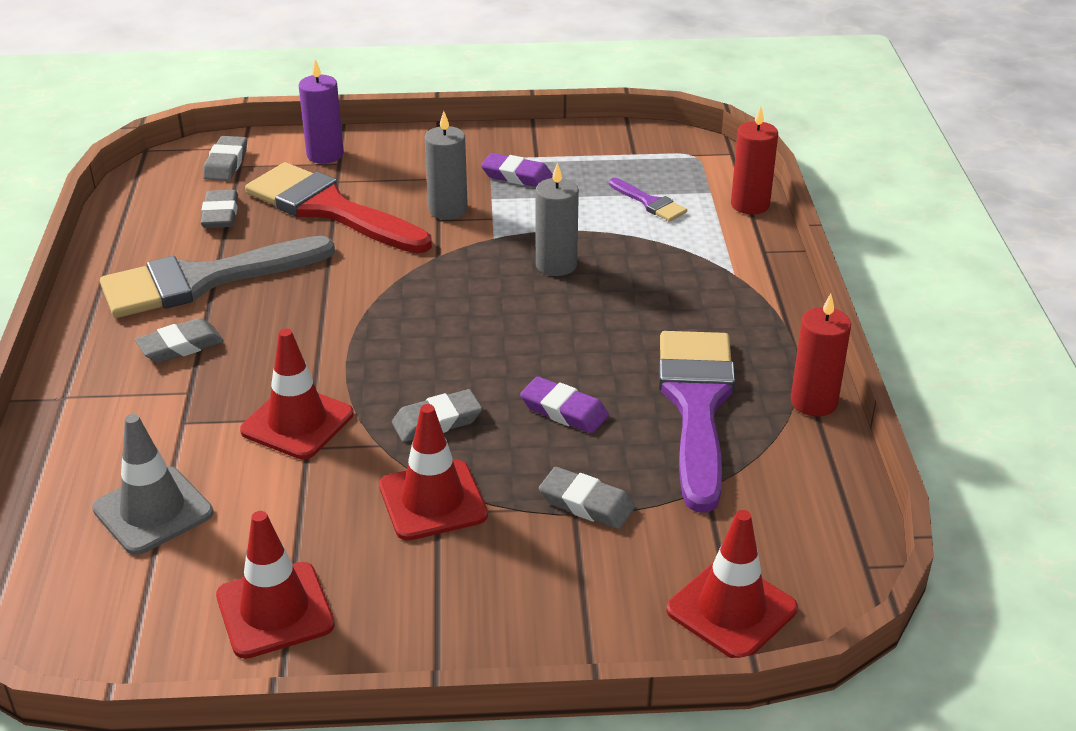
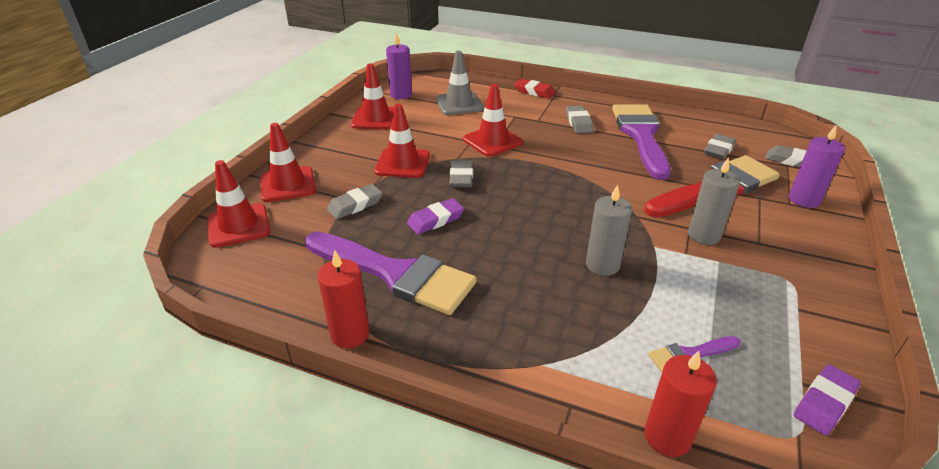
camera: 115 degrees right, 0 degrees up
grey brush [100,236,335,318] -> purple brush [612,104,671,180]
grey eraser [201,190,238,228] -> grey eraser turned 75 degrees counterclockwise [704,134,736,159]
purple eraser [481,153,553,187] -> purple eraser moved to [794,364,861,436]
none -> red traffic cone [260,123,316,202]
none -> purple candle [386,33,412,99]
none -> red eraser [514,79,556,99]

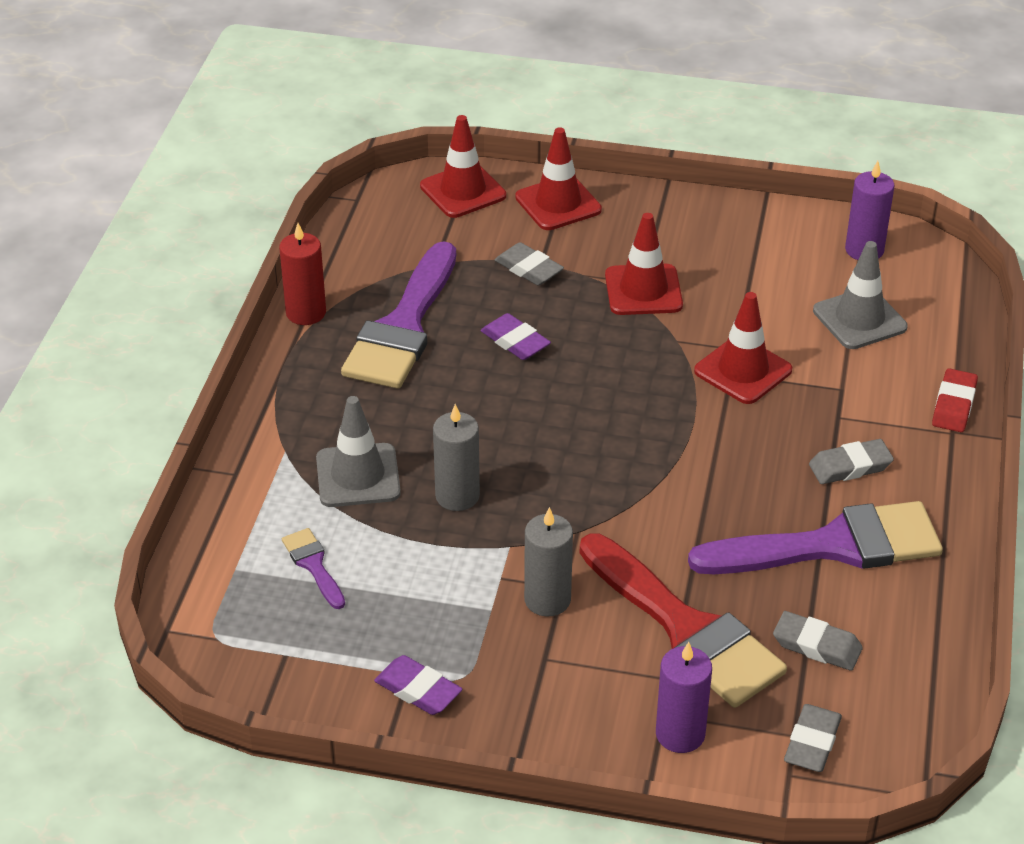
camera: 80 degrees right, 5 degrees up
red traffic cone [351,63,394,129] -> none
grey eraser [450,160,473,187] -> none
red candle [644,351,717,457] -> none
purple eraser [794,364,861,436] -> purple eraser moved to [374,655,462,715]
none -> grey traffic cone [316,396,401,507]

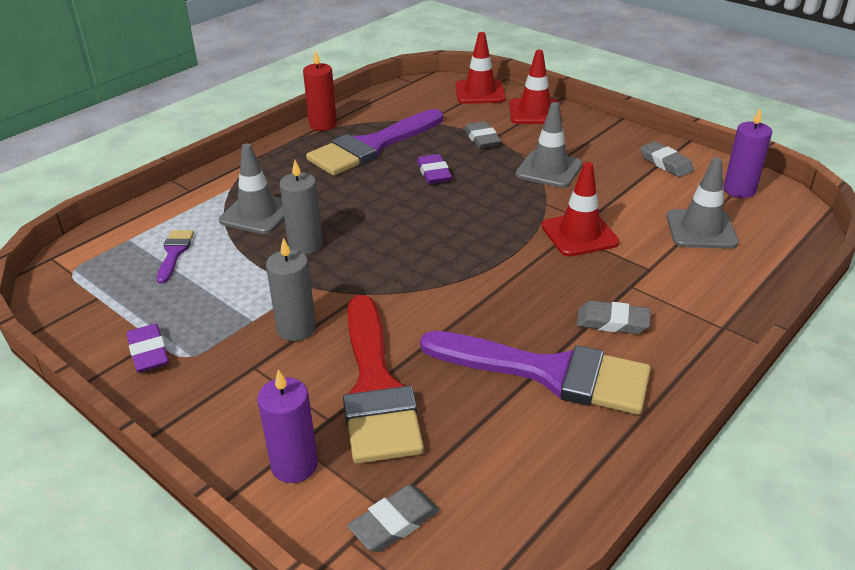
camera: 30 degrees right, 5 degrees down
red traffic cone [605,213,683,315] -> grey traffic cone [516,102,582,188]
grey eraser [773,611,863,671] -> grey eraser moved to [640,141,694,177]
red eraser [932,368,978,432] -> none

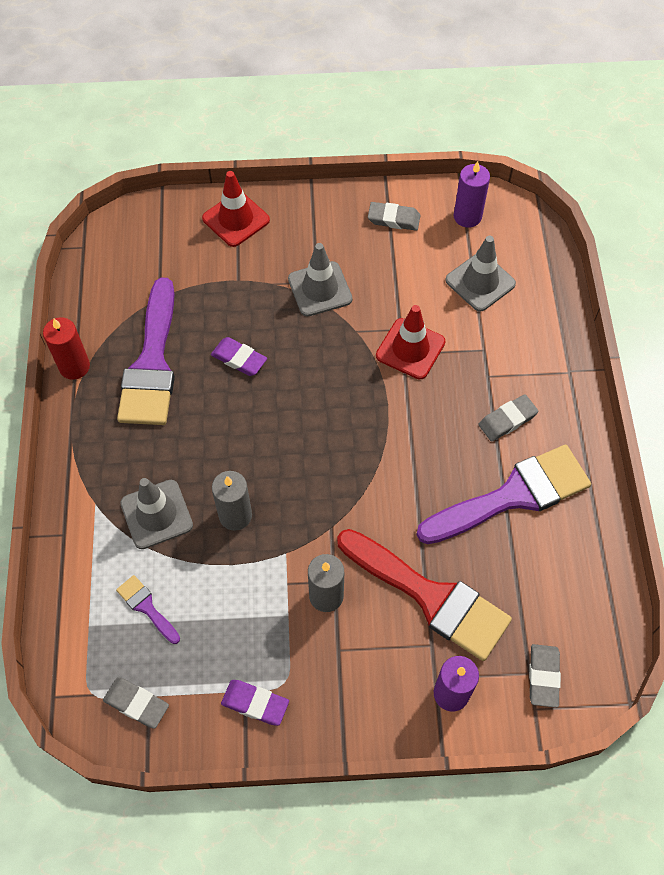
camera: 45 degrees left, 25 degrees up
red traffic cone [455,32,506,104] -> none
grey eraser [464,121,501,149] -> grey eraser moved to [103,677,169,729]

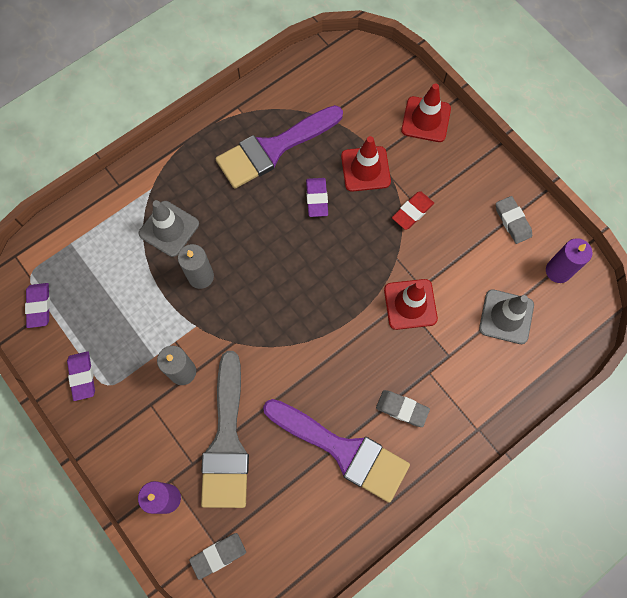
camera: 55 degrees right, 10 degrees up
red candle [43,317,90,380] -> none
grey eraser [103,677,169,729] -> purple eraser [25,283,50,328]
purple brush [116,575,180,644] -> none
grey traffic cone [288,243,353,316] -> red eraser [392,191,434,230]
red brush [337,529,512,661] -> grey brush [201,351,249,508]
none -> red traffic cone [341,136,391,192]

